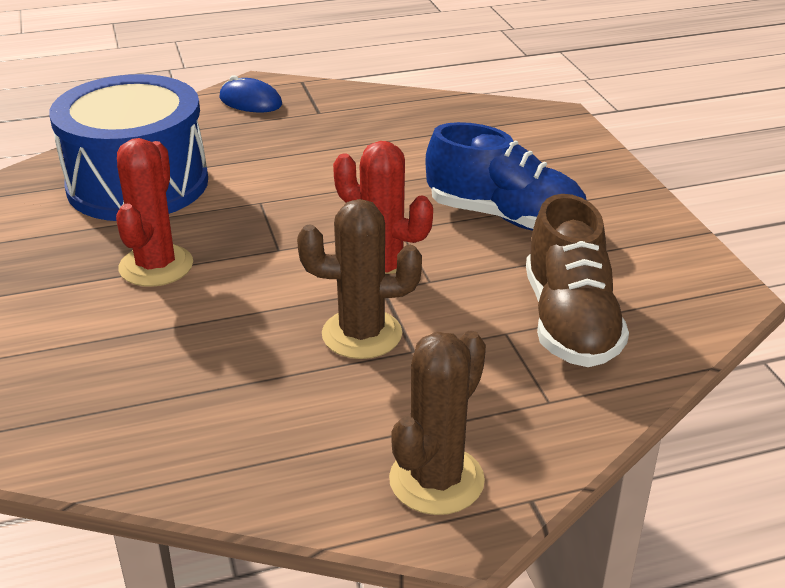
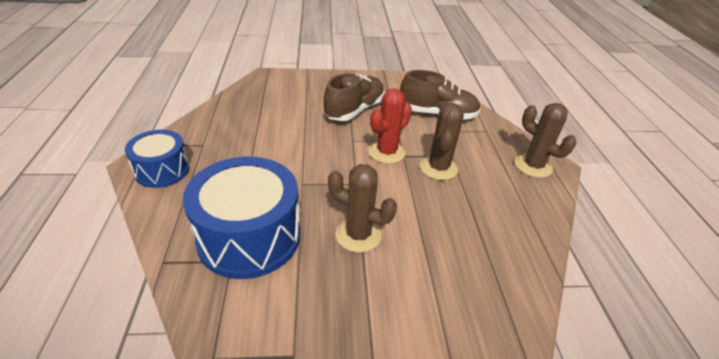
camera: 80 degrees left, 5 degrees up
red cactus [116,138,193,287] -> brown cactus [328,164,397,253]
blue mouse [219,75,282,112] -> blue drum [125,130,189,188]
blue shoe [425,122,587,231] -> brown shoe [324,73,385,121]

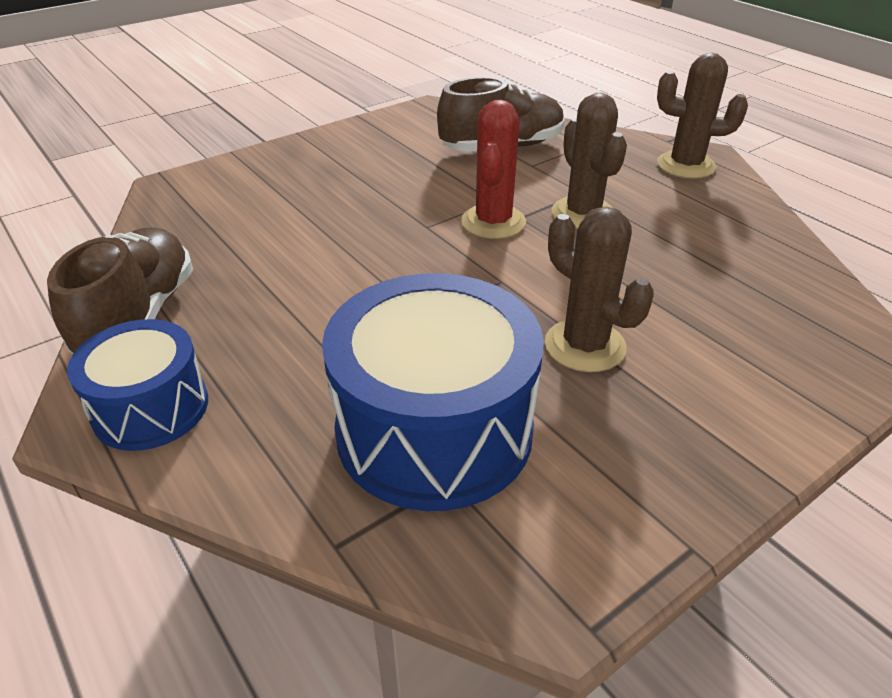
camera: 30 degrees left, 0 degrees up
brown shoe [324,73,385,121] -> brown shoe moved to [47,228,193,354]
brown cactus [328,164,397,253] -> brown cactus turned 60 degrees clockwise [545,207,654,372]

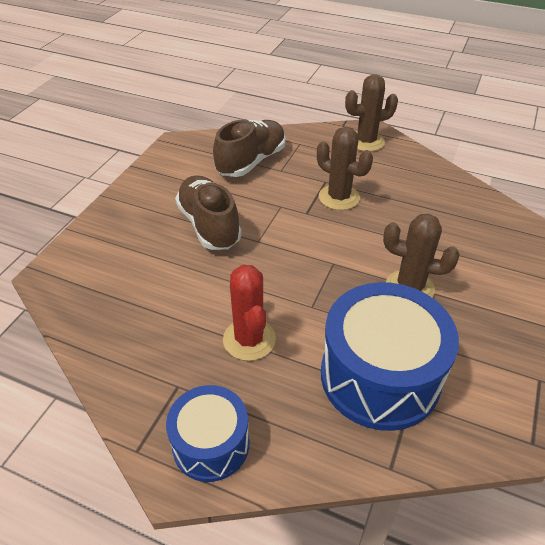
camera: 30 degrees left, 5 degrees up
brown shoe [47,228,193,354] -> brown shoe moved to [175,175,242,250]
red cactus [461,100,526,239] -> red cactus moved to [223,265,276,361]

